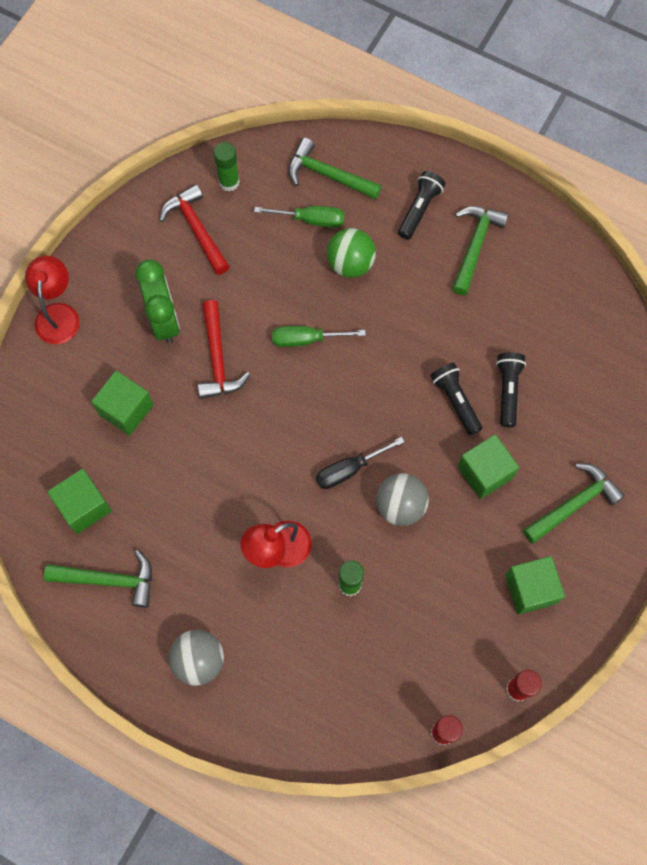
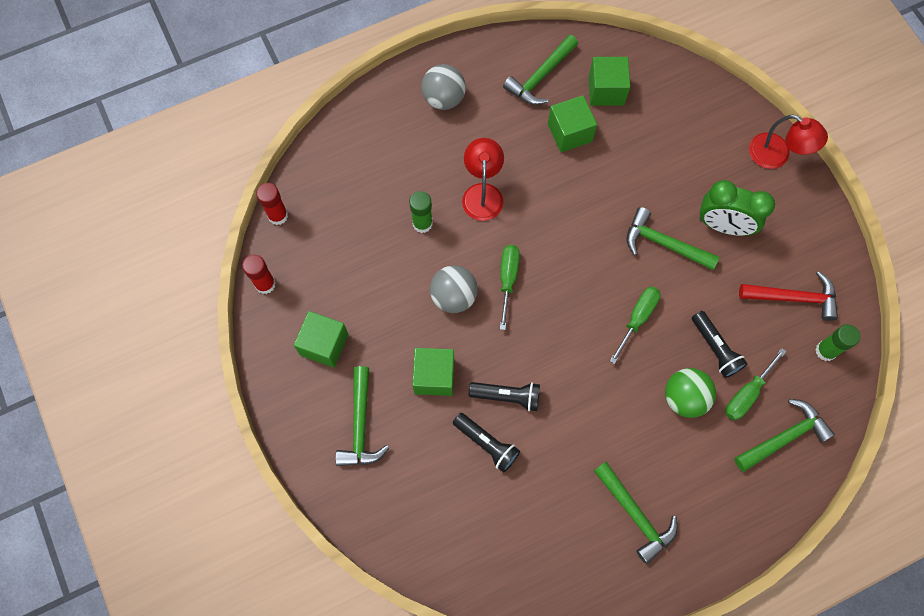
camera: 125 degrees right, 0 degrees up
green cube [91,371,153,436] -> green cube moved to [548,95,597,152]
red hammer [198,300,250,399] -> green hammer [627,207,719,270]
black screwdriver [316,437,405,489] -> green screwdriver [500,245,520,330]
black flashlight [398,171,445,240] -> black flashlight moved to [692,311,748,378]

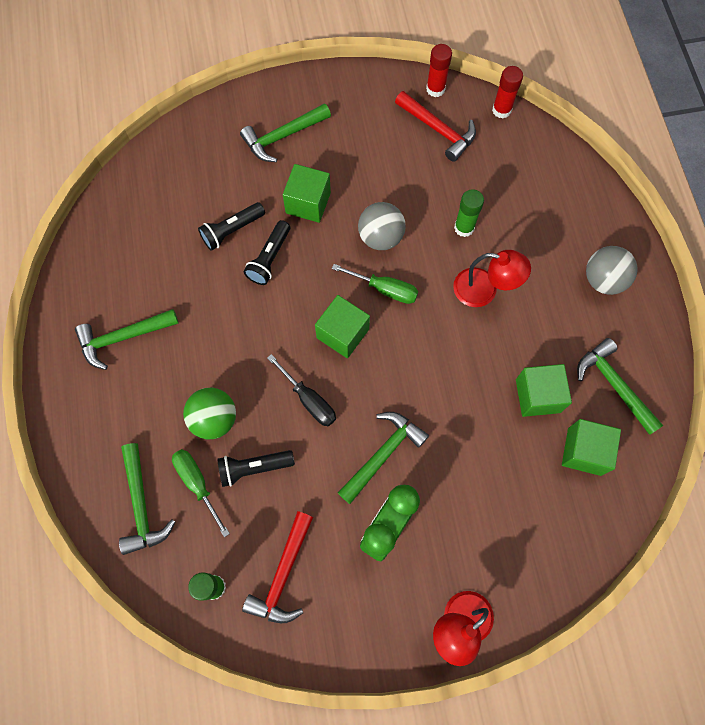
camera: 105 degrees right, 0 degrees up
green cube [294,311,348,368] -> green cube moved to [315,295,370,358]
green hammer [335,366,389,466] -> green hammer turned 45 degrees counterclockwise [240,103,331,162]
green screwdriver [610,286,660,364] -> black screwdriver [267,354,336,426]
none -> red hammer [395,91,476,162]

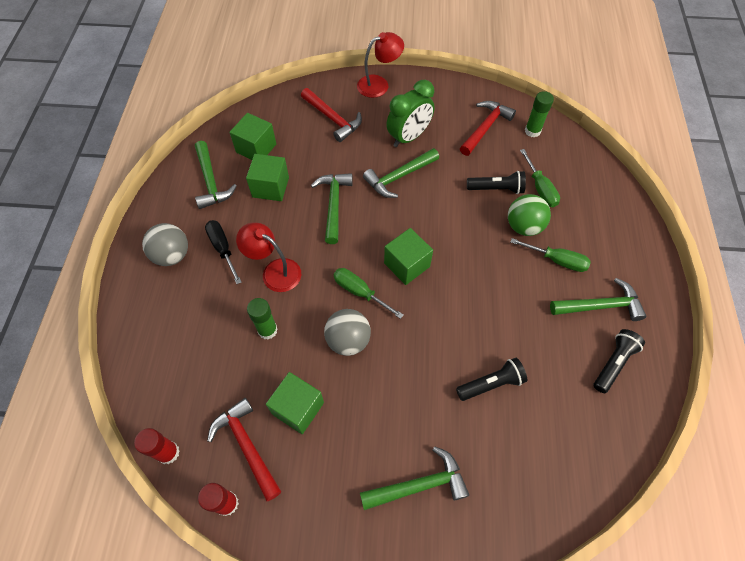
camera: 165 degrees left, 10 degrees down
green hammer [119,443,175,555] -> green hammer moved to [311,173,353,244]
black flashlight [244,220,290,285] -> black flashlight moved to [594,329,645,393]
black screwdriver [267,354,336,426] -> black screwdriver moved to [205,220,242,284]
green cube [283,164,331,223] -> green cube moved to [266,372,324,434]
none -> red hammer [301,88,362,142]
none -> green screwdriver [511,238,591,272]

